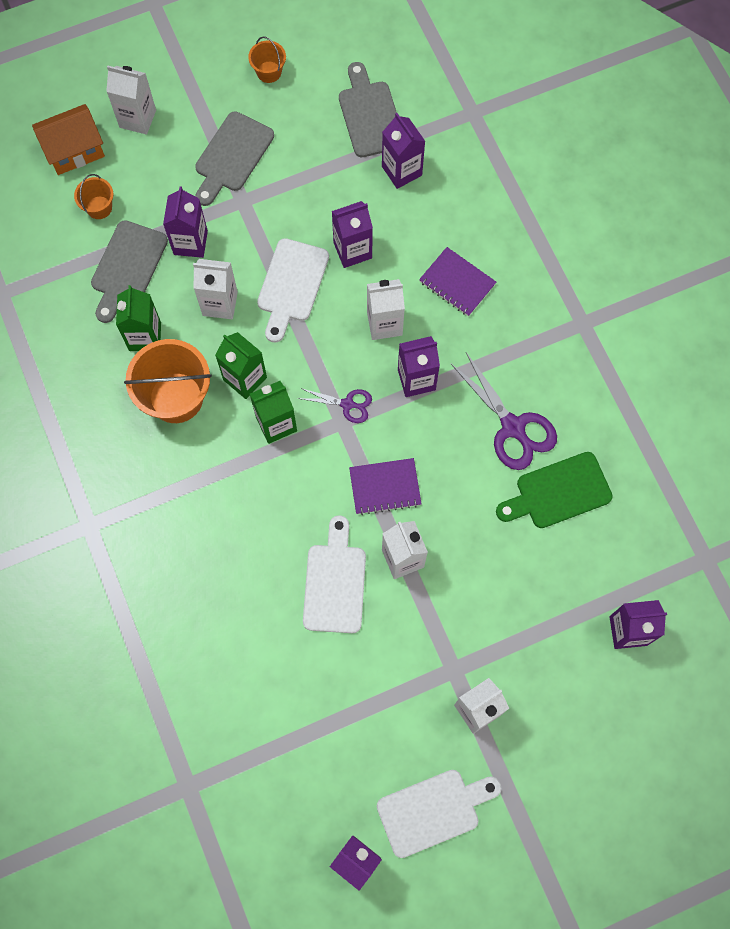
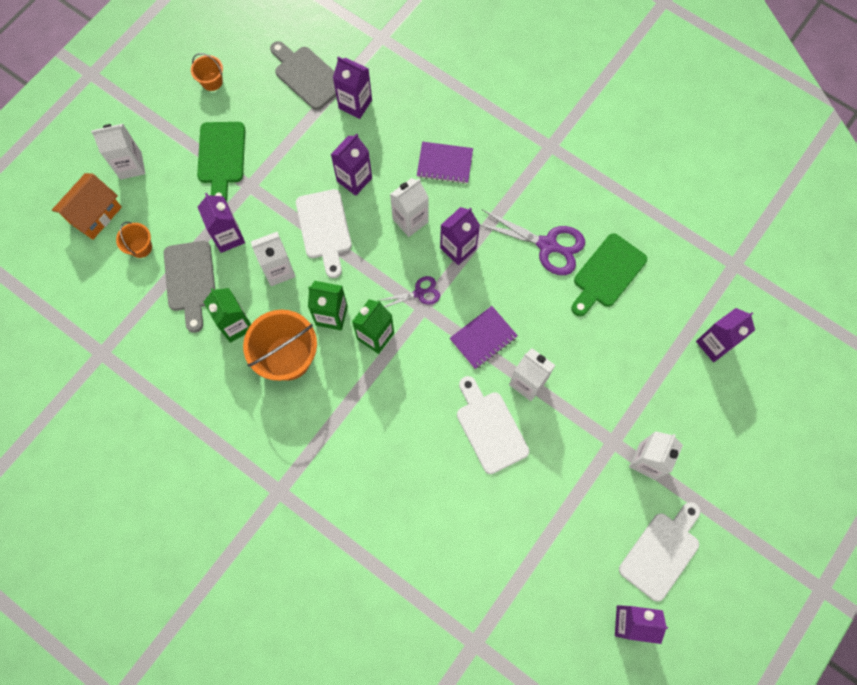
camera: 30 degrees left, 0 degrees up
grey cutting board [195,111,274,206] -> green cutting board [197,122,245,201]

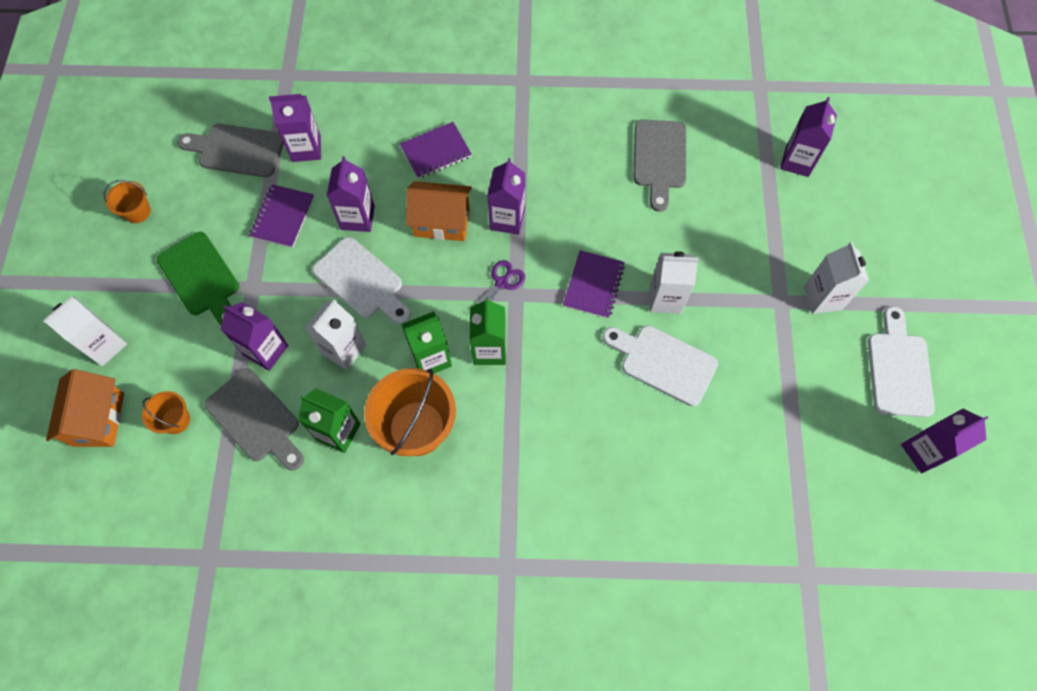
camera: 35 degrees left, 5 degrees down
white carton [390,178,429,237] -> orange house [406,181,472,241]
purple scissors [480,210,585,275] -> none
green cutting board [571,233,647,316] -> grey cutting board [633,119,686,212]
none -> purple notebook [249,184,314,248]

